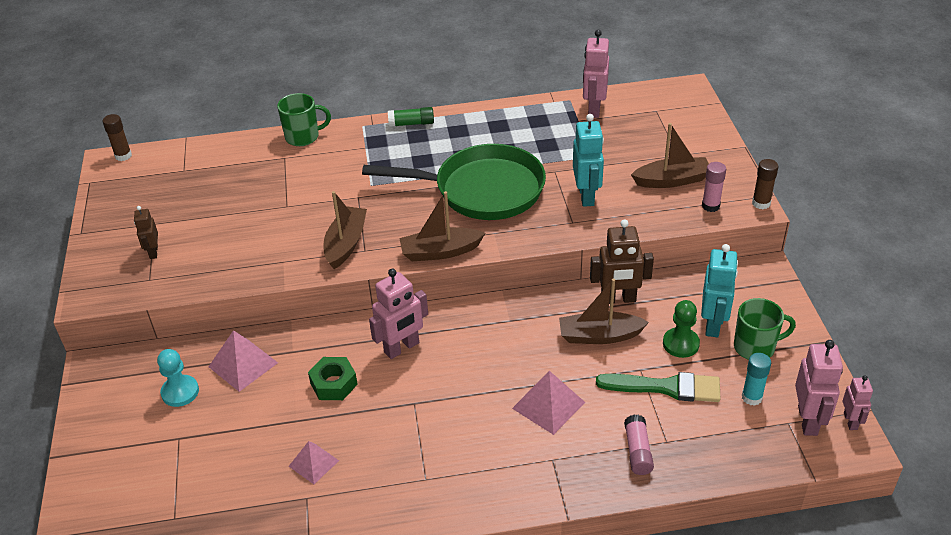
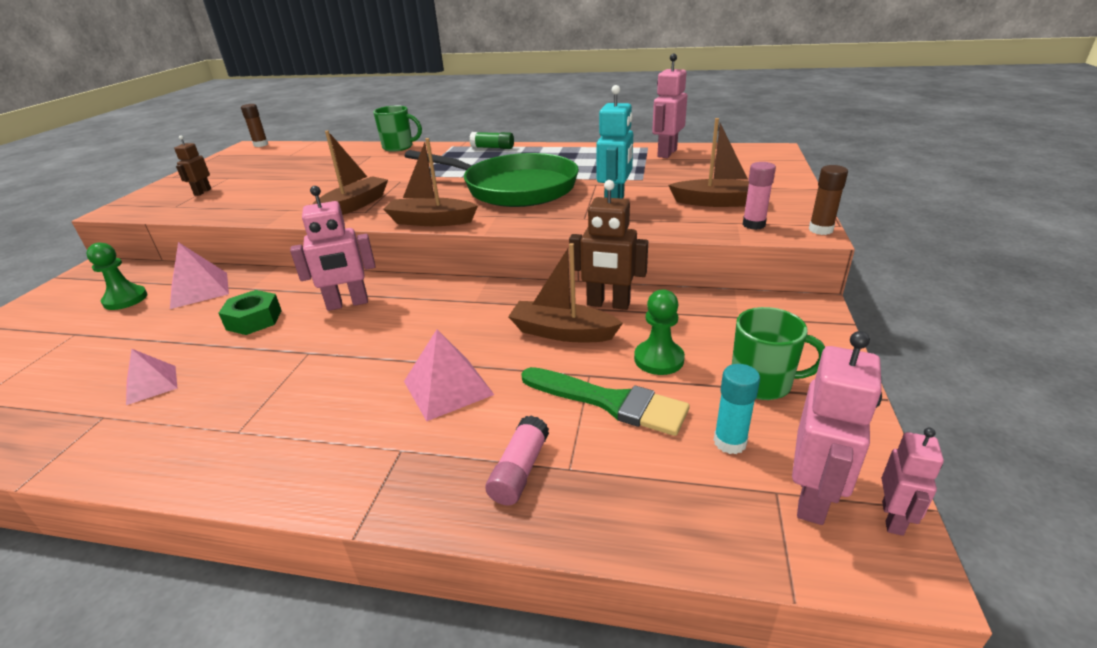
camera: 20 degrees right, 10 degrees down
turquoise pawn [157,349,199,407] -> green pawn [86,243,147,310]
turquoise robot [701,244,738,337] -> none

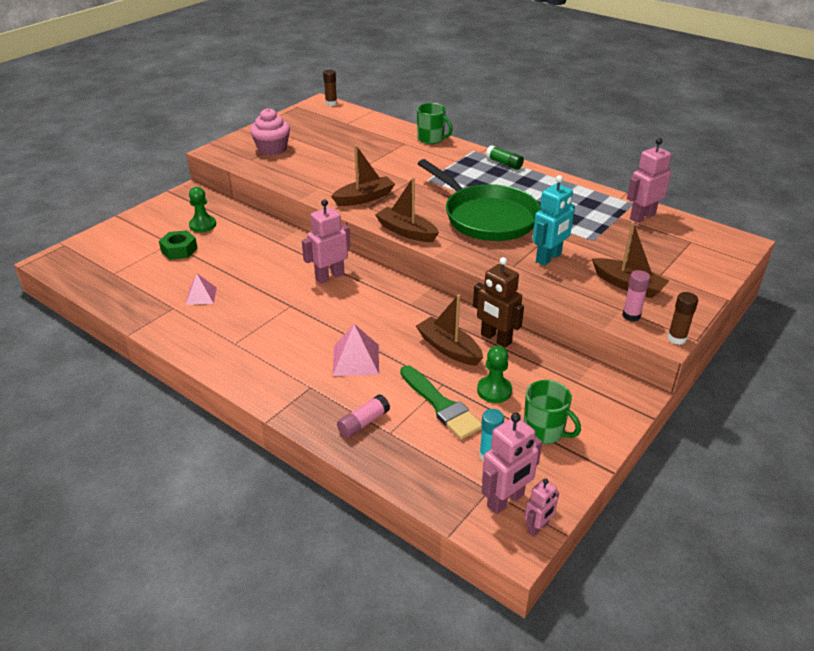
camera: 25 degrees right, 5 degrees up
pink pyramid [170,242,229,309] -> none
brown robot [174,135,211,195] -> pink cupcake [250,108,290,156]
green nut [219,290,282,335] -> green nut moved to [159,230,198,260]
pink robot [290,186,375,311] -> pink robot turned 135 degrees clockwise [302,199,350,284]

